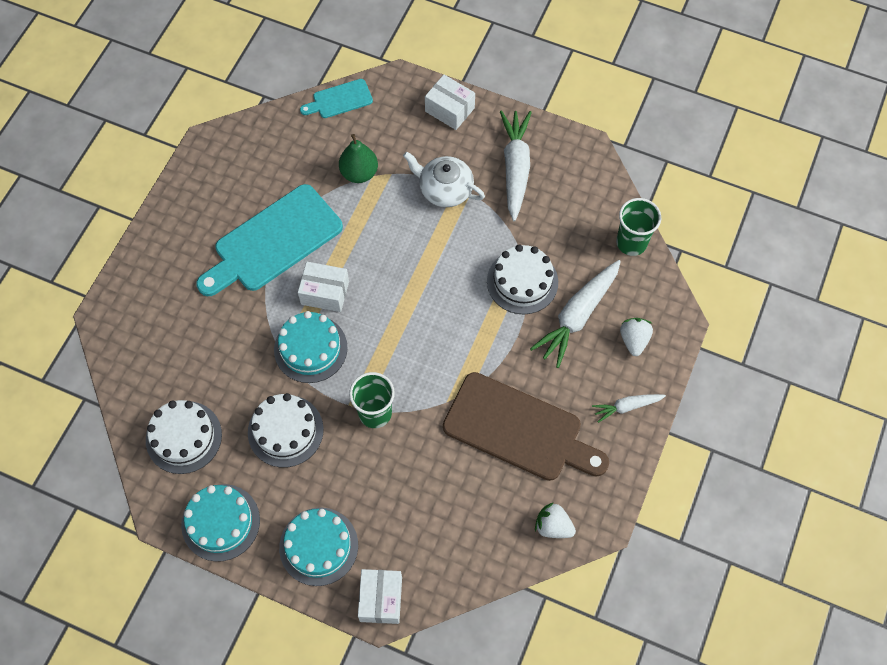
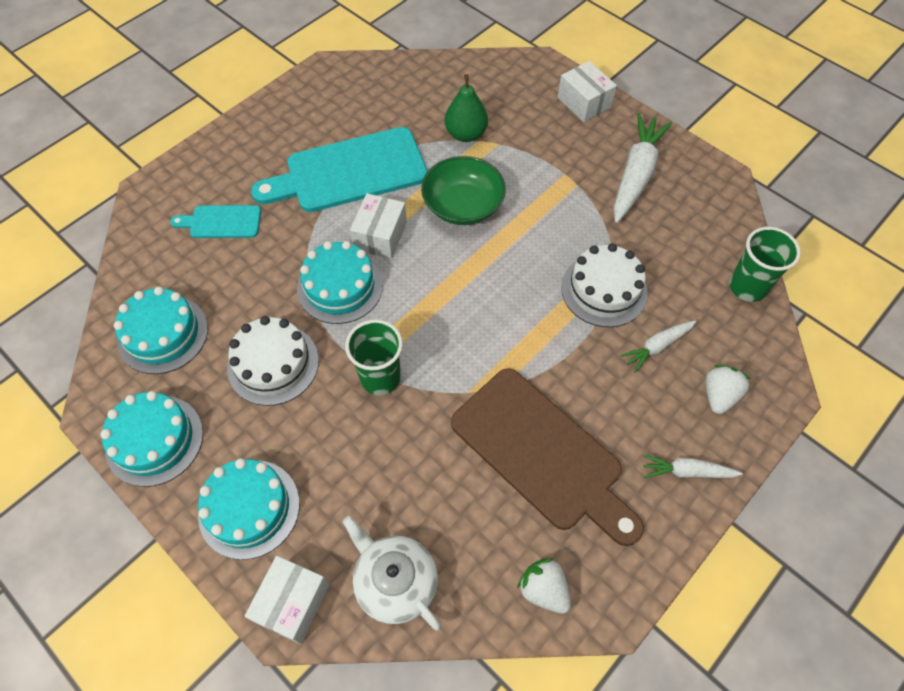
camera: 20 degrees right, 5 degrees down
white cake [146,400,222,474] -> turquoise cake [114,287,208,374]
white box [298,262,349,312] -> white box turned 75 degrees clockwise [350,193,407,259]
turquoise cutting board [300,79,373,118] -> turquoise cutting board moved to [170,205,261,238]
white teapot [403,152,485,207] -> white teapot moved to [343,516,441,631]
white carrot [530,260,621,368] -> white carrot [620,320,696,373], size x0.54
none -> green bowl [421,156,506,225]

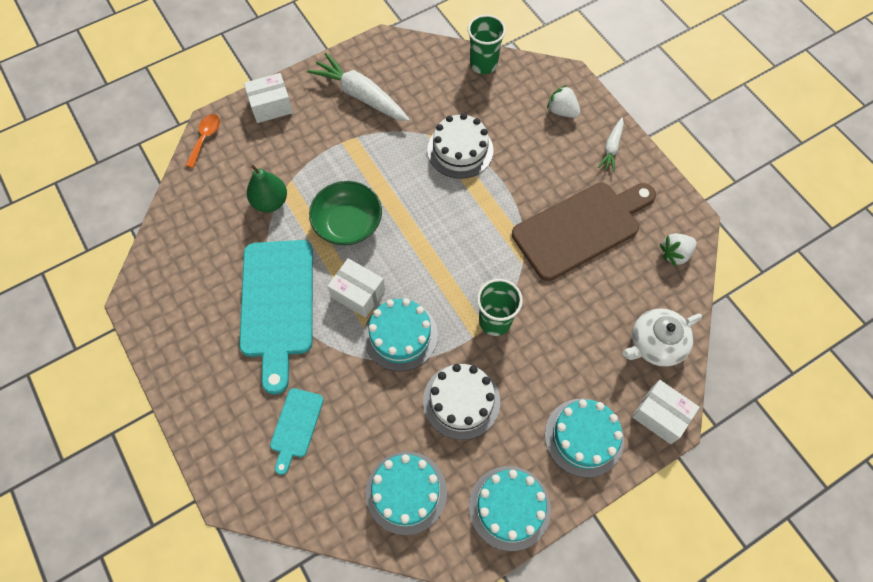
camera: 75 degrees left, 5 degrees up
white carrot [620,320,696,373] -> none
none -> orange spoon [185,114,220,168]

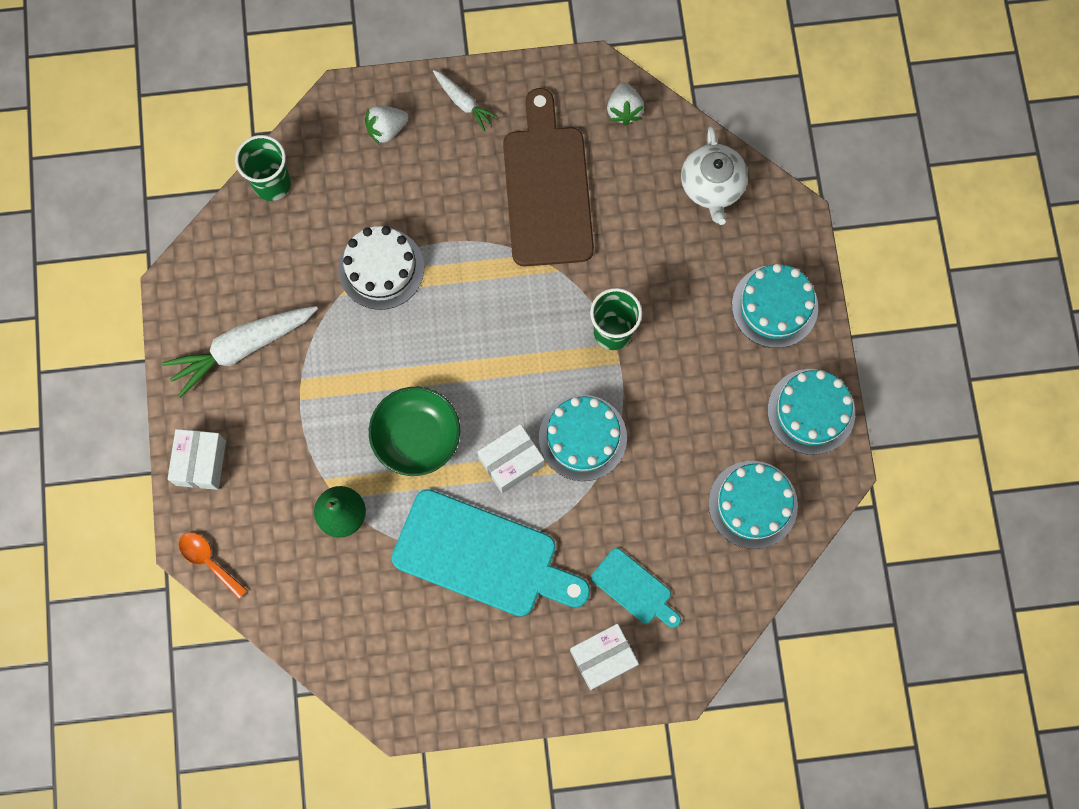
camera: 65 degrees left, 10 degrees up
white cake [423,364,500,440] -> none
white box [632,380,700,444] -> white box moved to [570,624,639,691]

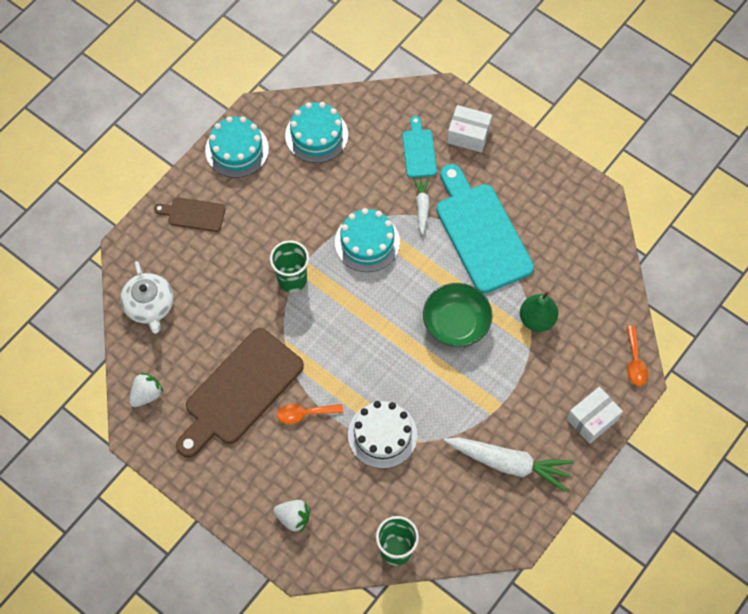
camera: 135 degrees left, 10 degrees down
white carrot [433,70,499,131] -> white carrot moved to [413,177,430,235]
white box [477,424,545,493] -> none
white teapot [681,126,748,225] -> white teapot turned 120 degrees clockwise [120,261,174,334]
turquoise cake [732,264,818,348] -> brown cutting board [154,197,225,232]
none -> orange spoon [277,404,343,424]

